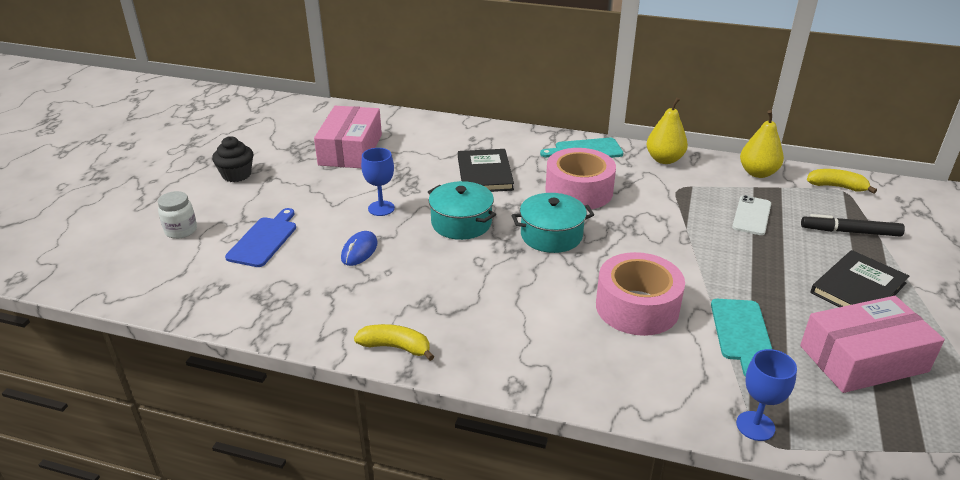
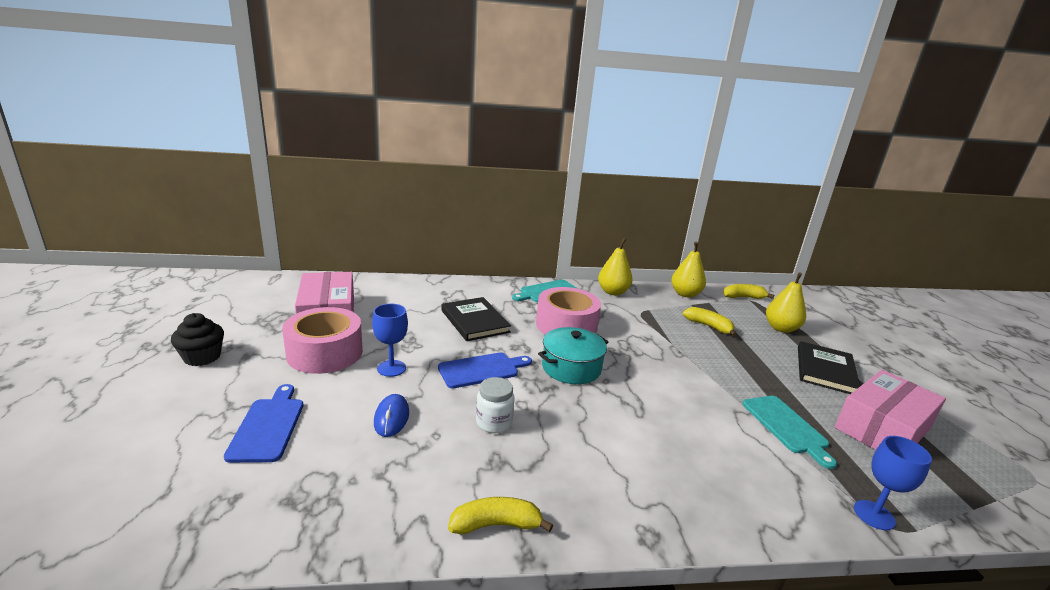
camera: 25 degrees left, 10 degrees down
white jar [158,191,197,239] -> white jar moved to [476,377,514,433]
turquoise pot [428,181,496,240] -> blue cutting board [438,352,532,388]
pink tape [596,252,685,336] -> pink tape moved to [282,307,363,374]
white phone [732,195,771,235] -> yellow banana [683,307,737,336]
black marker [801,214,905,237] -> yellow pear [766,272,806,333]

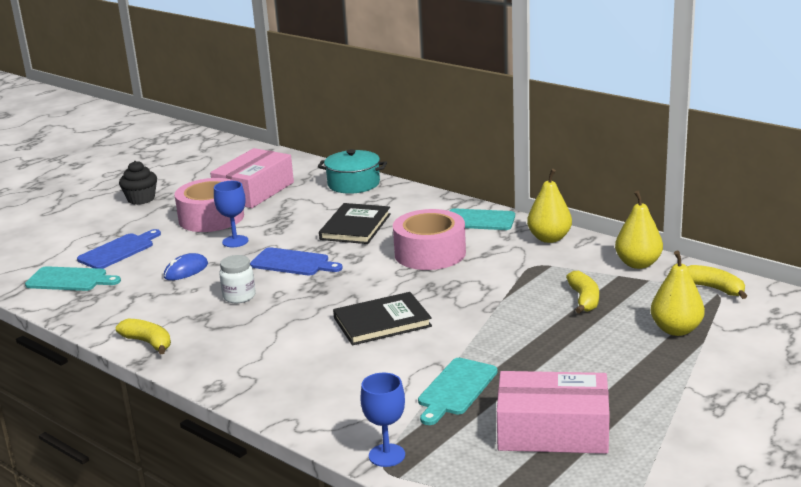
camera: 50 degrees right, 0 degrees up
turquoise pot [538,327,608,384] -> turquoise pot moved to [318,149,387,194]
black book [798,341,860,394] -> black book moved to [333,292,432,345]
none -> turquoise cutting board [25,266,121,291]

